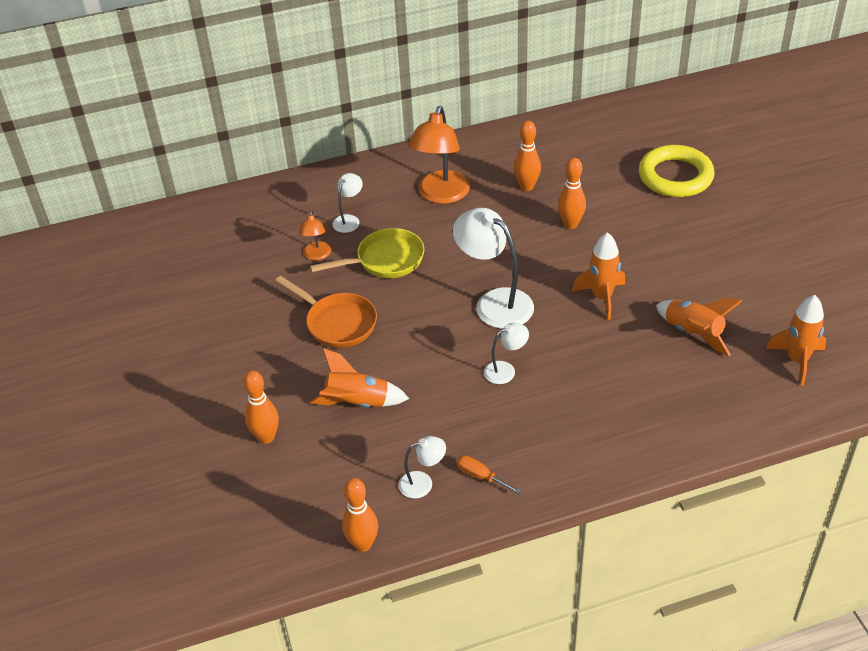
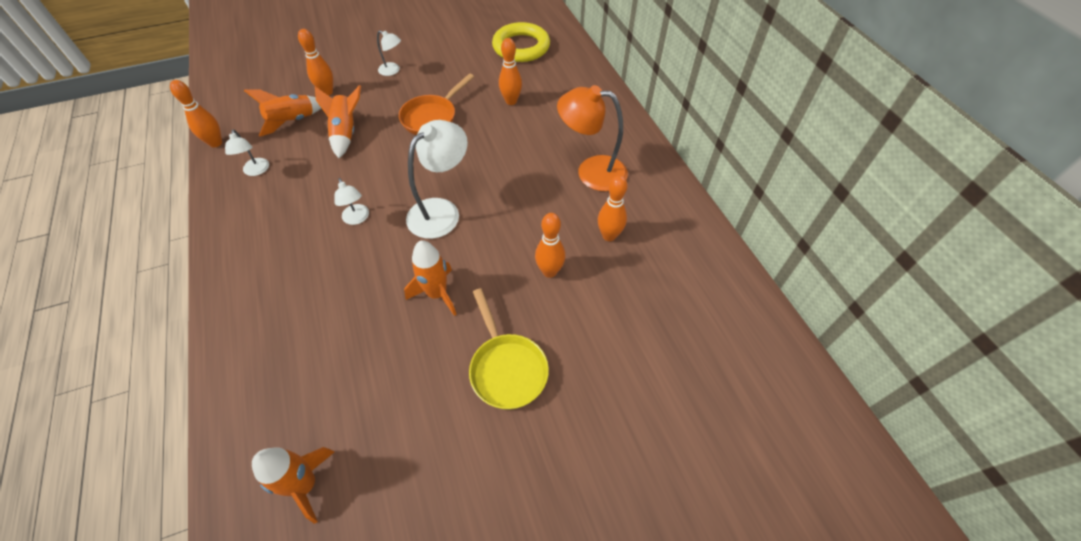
camera: 85 degrees right, 10 degrees up
orange lamp [298,210,331,260] -> orange bowling pin [499,38,522,105]
yellow pan [310,228,424,278] -> yellow pan moved to [469,288,549,410]
white lamp [332,173,363,233] -> white lamp moved to [377,30,401,76]
orange screwdriver [456,455,521,494] -> none
yellow ring [639,145,715,197] -> yellow ring moved to [492,22,550,62]
orange rocket [656,298,742,356] -> orange rocket moved to [244,89,321,137]

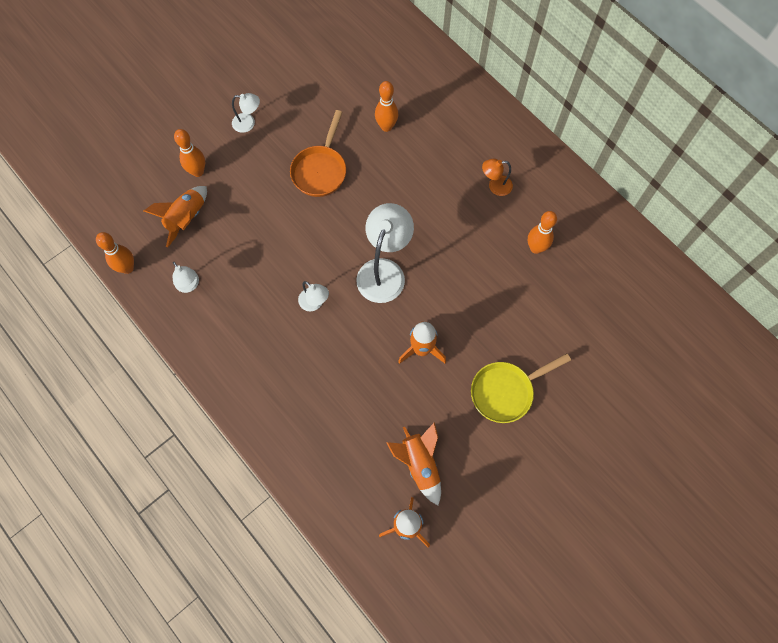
camera: 20 degrees left, 15 degrees up
orange rocket [315,85,361,158] -> orange rocket moved to [386,422,441,505]
yellow pan [469,288,549,410] -> yellow pan turned 105 degrees clockwise [471,353,571,423]
yellow ring [492,22,550,62] -> none
orange bowling pin [535,213,565,278] -> none
orange lamp [557,85,628,191] -> orange lamp [482,159,513,196], size x0.51

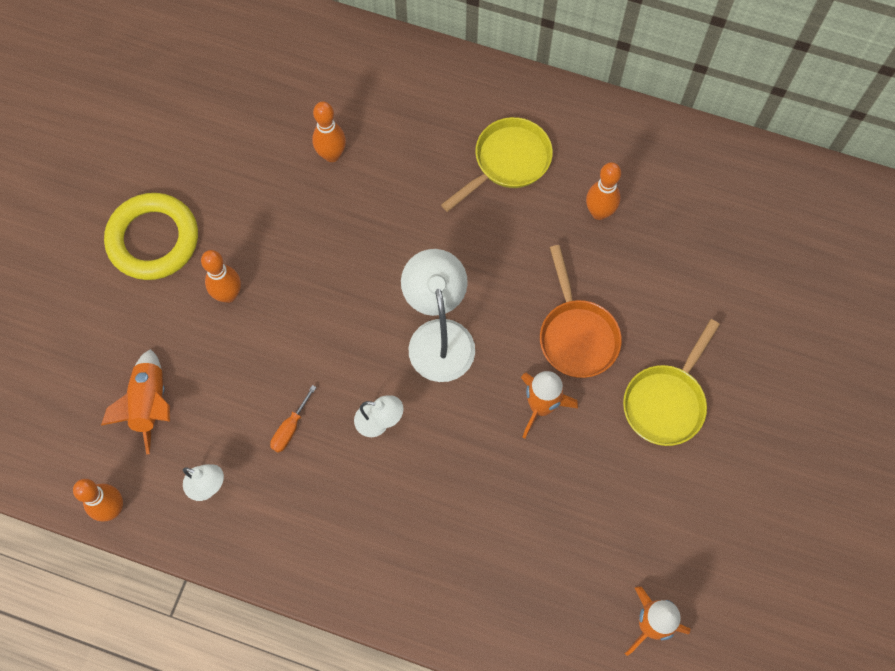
camera: 30 degrees left, 0 degrees up
orange bowling pin [174,129,205,177] -> orange bowling pin moved to [201,250,241,303]
white lamp [232,93,260,133] -> yellow ring [104,193,198,280]
orange pan [290,110,346,197] -> orange pan moved to [540,245,622,378]
orange rocket [386,422,441,505] -> none
orange lamp [482,159,513,196] -> yellow pan [441,117,553,212]
none -> orange screwdriver [270,385,317,453]

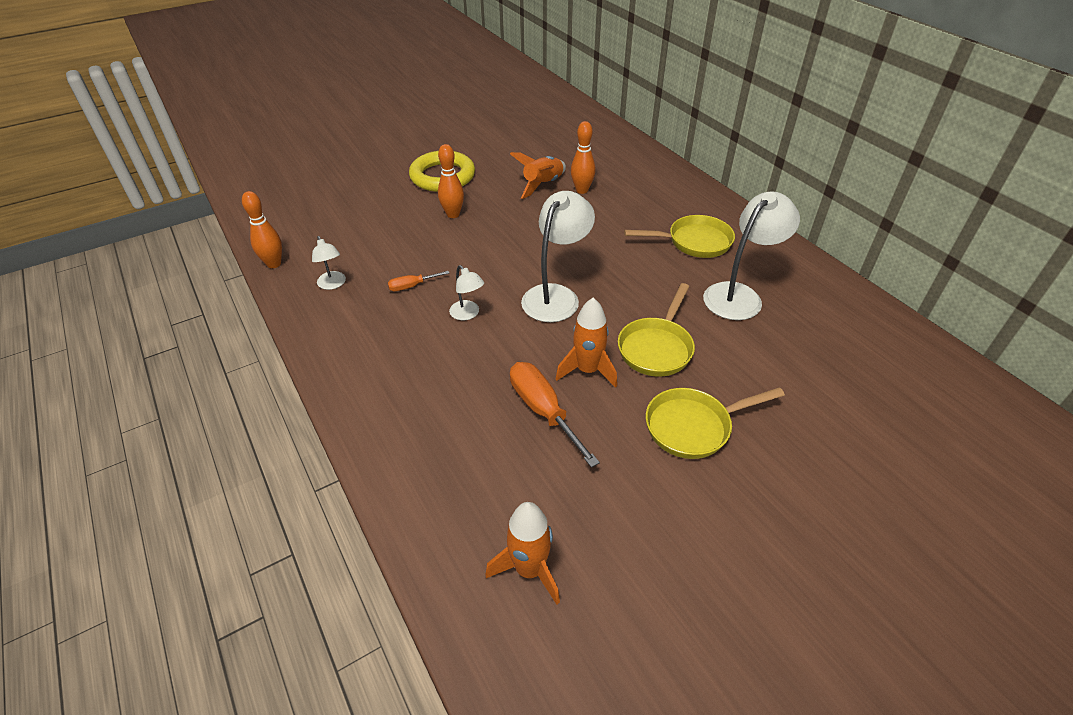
camera: 40 degrees right, 25 degrees down
orange rocket [101,349,170,454] -> orange rocket moved to [510,152,566,199]
orange pan [540,245,622,378] -> yellow pan [618,283,695,376]
orange bowling pin [586,162,621,220] -> white lamp [703,191,800,320]
none -> orange screwdriver [510,362,600,468]

